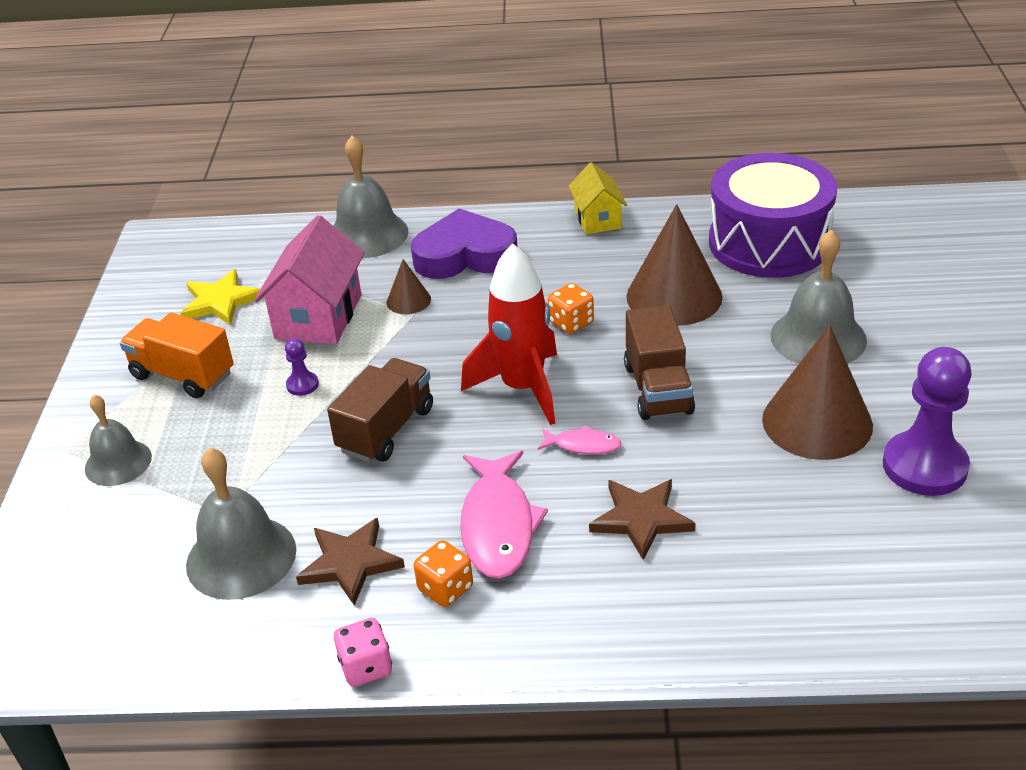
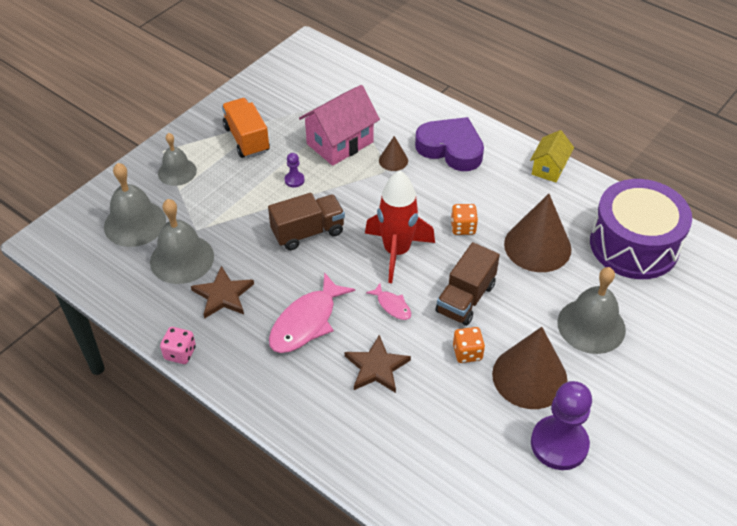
camera: 35 degrees right, 10 degrees up
yellow star [180,269,264,326] -> none
grey bell [333,136,408,258] -> grey bell moved to [104,163,166,247]
orange dice [414,540,473,607] -> orange dice moved to [453,327,485,363]

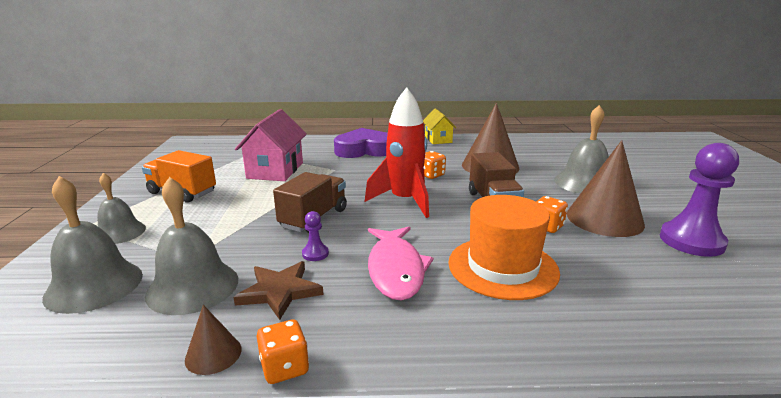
camera: 40 degrees left, 25 degrees down
pink dice [160,327,196,364] -> orange dice [257,320,309,384]
purple pawn [284,153,305,188] -> purple pawn moved to [302,211,329,261]
brown star [345,335,411,393] -> orange hat [448,195,560,300]
pink fish [366,283,411,320] -> none
brown cone [379,136,408,171] -> brown cone moved to [185,305,242,375]
purple drum [590,179,692,279] -> none

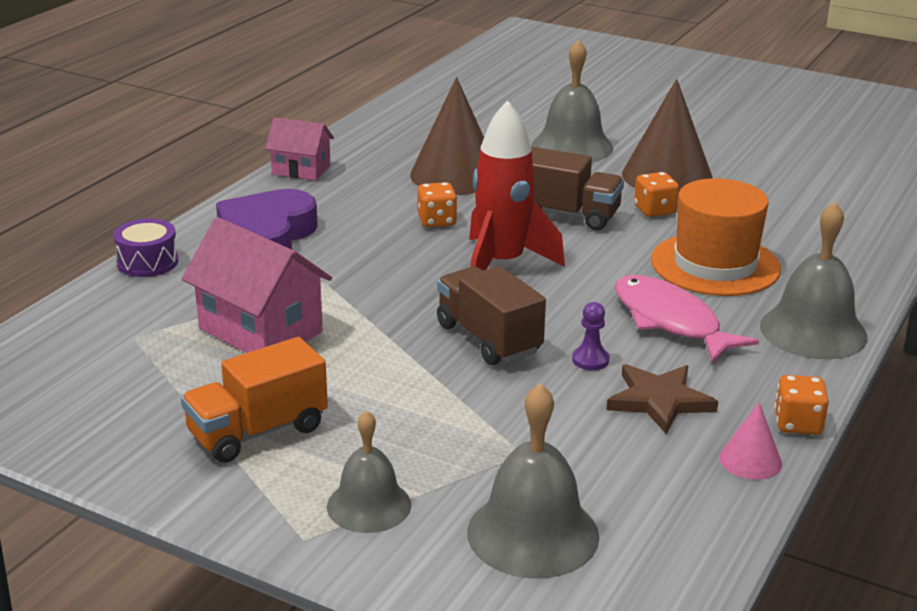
camera: 60 degrees left, 5 degrees up
grey bell [145,177,238,315] -> grey bell moved to [760,202,868,359]
brown cone [185,305,242,375] -> pink cone [719,402,782,480]
pink fish [368,227,434,301] -> pink fish turned 150 degrees counterclockwise [615,275,759,363]
yellow house [423,108,456,144] -> pink house [265,118,334,180]
purple pawn [660,143,739,257] -> none
none -> purple drum [113,218,178,277]

